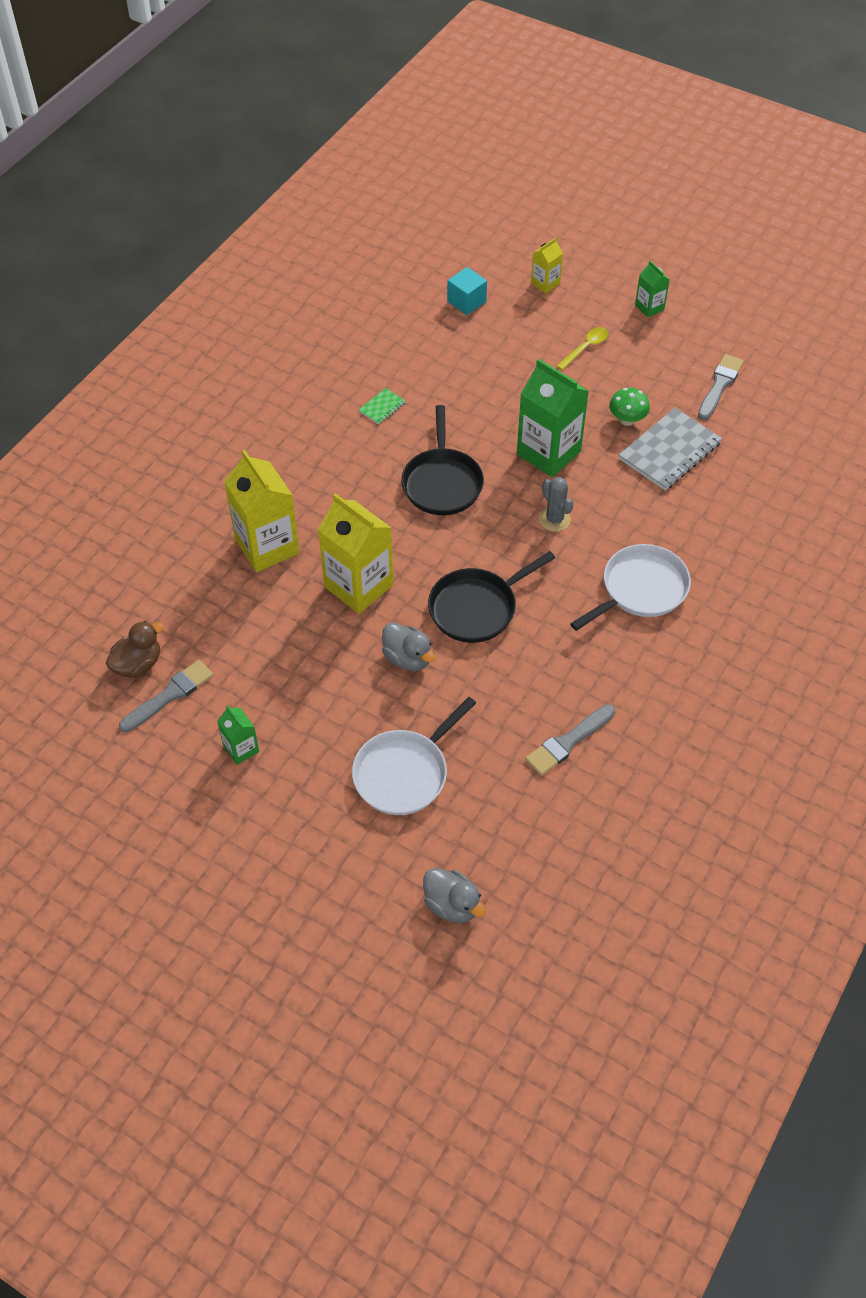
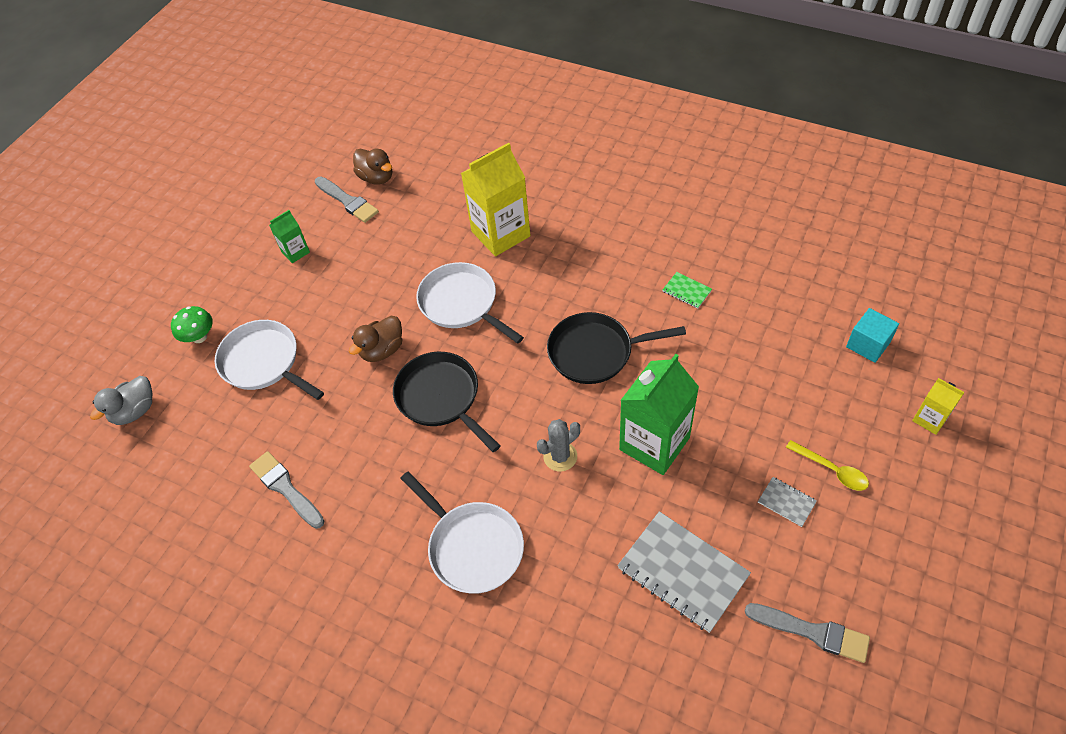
camera: 90 degrees right, 0 degrees up
yellow carton [318,493,393,614] -> white pan [416,262,524,344]
grey duck [382,622,435,671] -> brown duck [349,316,403,362]
green mushroom [609,388,650,426] -> green mushroom moved to [171,306,213,343]
green carton [635,261,670,318] -> none
none -> grey notebook [758,477,817,527]

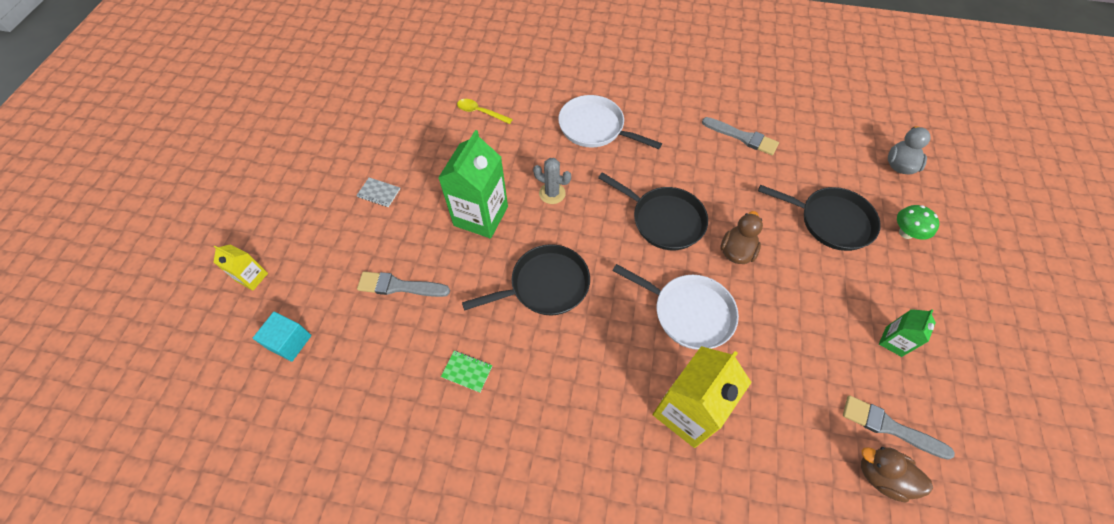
camera: 160 degrees right, 5 degrees up
white pan [215,320,324,400] -> black pan [758,185,881,251]
grey cactus [537,419,580,471] -> grey cactus turned 75 degrees clockwise [533,158,571,204]
grey notebook [618,511,751,633] -> none
grey brush [745,603,870,663] -> grey brush moved to [357,272,450,297]
yellow spoon [786,440,869,491] -> yellow spoon moved to [457,99,513,124]

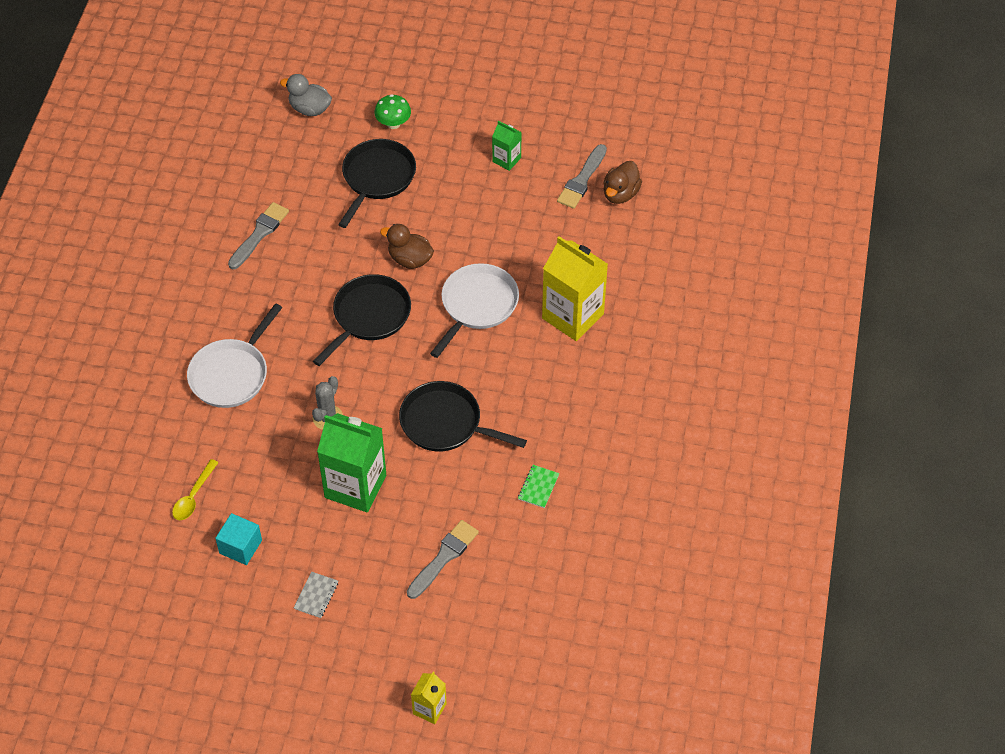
camera: 90 degrees left, 5 degrees down
turquoise cube [253,312,312,362] -> turquoise cube moved to [215,513,262,565]
grey brush [357,272,450,297] -> grey brush turned 150 degrees counterclockwise [407,520,479,599]
black pan [462,244,590,315] -> black pan turned 45 degrees counterclockwise [399,381,527,452]

